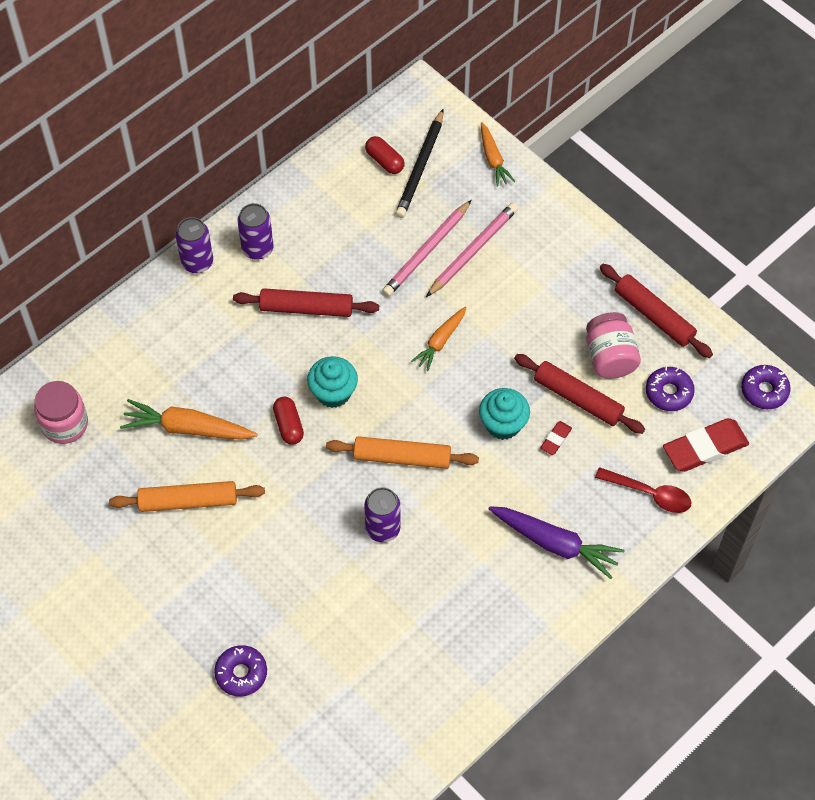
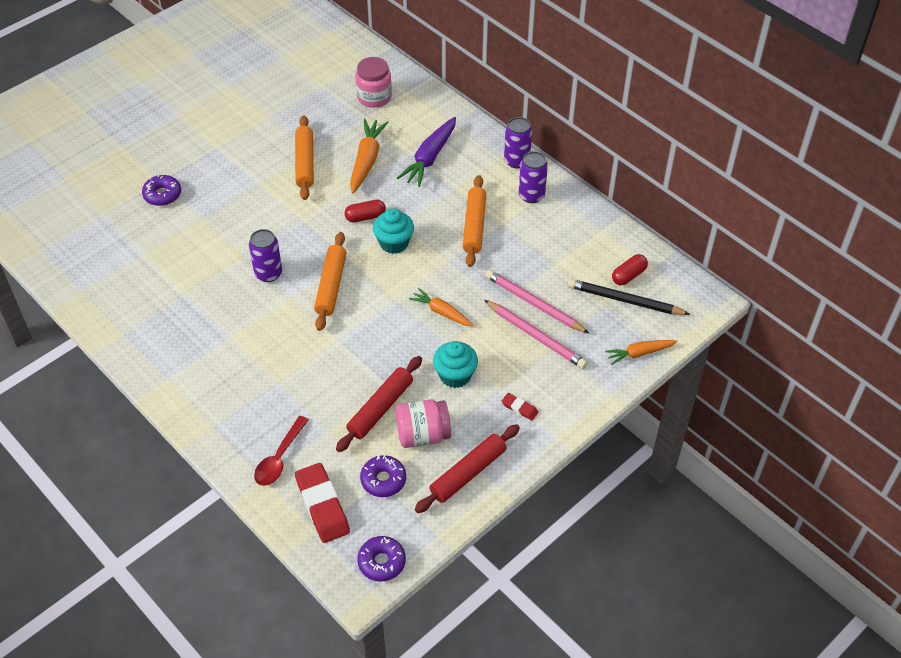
camera: 90 degrees right, 10 degrees down
red rolling pin [233,288,379,317] -> orange rolling pin [463,175,487,267]
turquoise cupcake [479,388,530,440] -> turquoise cupcake moved to [433,341,478,388]
purple carrot [488,506,624,579] -> purple carrot moved to [397,117,456,187]
red eraser [540,421,572,455] -> red eraser moved to [502,393,538,421]

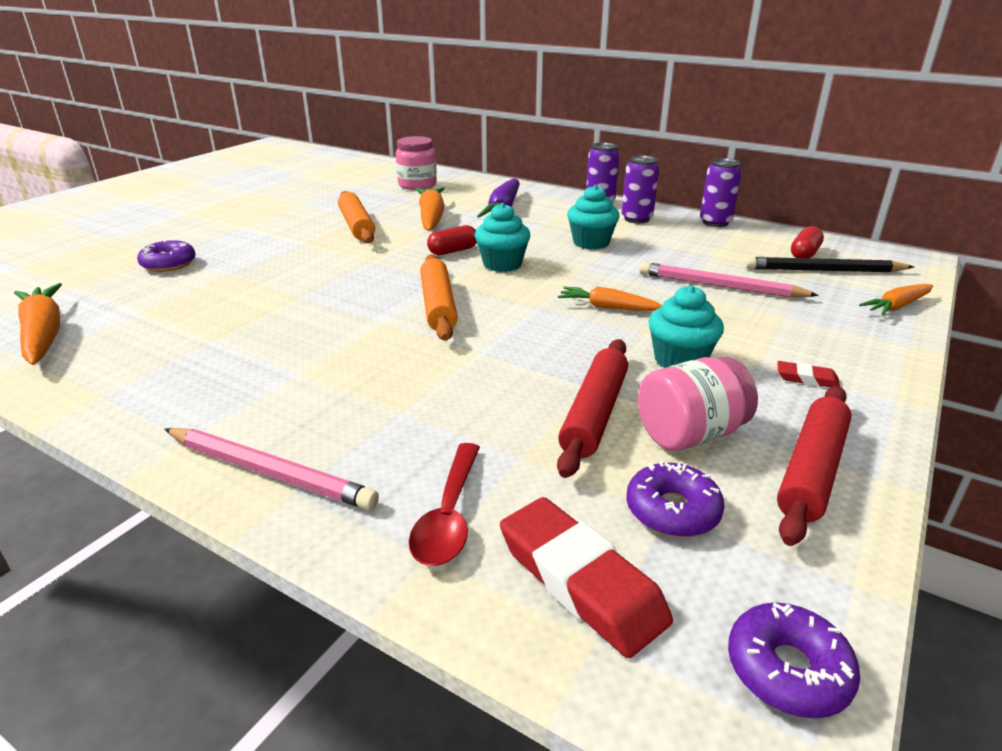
camera: 15 degrees left, 20 degrees down
purple can [249,229,282,282] -> purple can moved to [700,158,742,227]
orange rolling pin [463,175,487,267] -> turquoise cupcake [567,185,620,250]
pink pencil [484,300,588,369] -> pink pencil moved to [164,428,379,510]
none -> orange carrot [14,283,62,365]

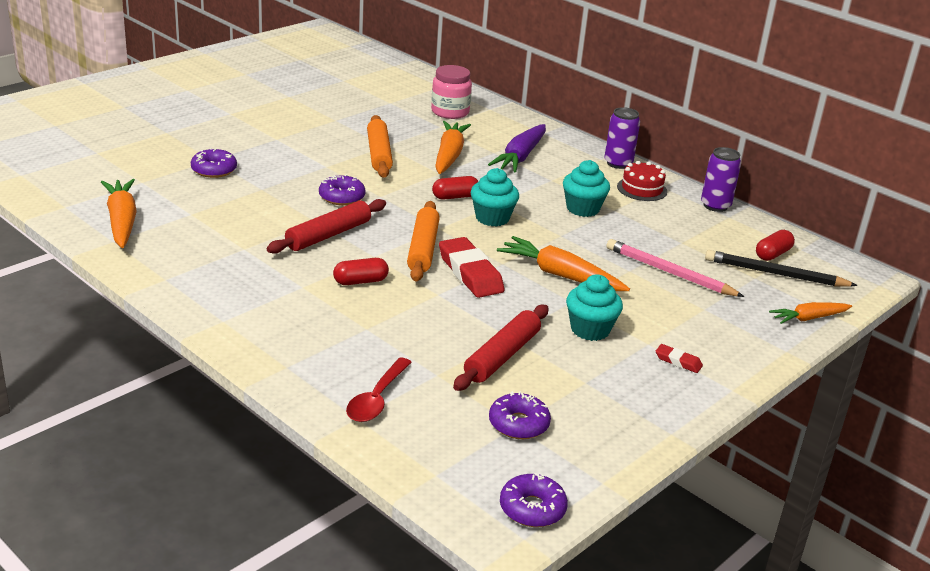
camera: 10 degrees right, 0 degrees up
pink pencil [164,428,379,510] -> none
red eraser [500,497,673,658] -> red eraser moved to [439,237,504,298]
orange carrot [558,286,662,311] -> orange carrot [497,236,630,291], size x1.60
purple can [622,155,659,223] -> red cake [617,161,667,201]
pink jar [638,357,758,451] -> none
red rolling pin [777,386,852,546] -> red rolling pin moved to [266,199,386,254]
none -> purple donut [319,174,365,205]
none -> red capsule [333,258,389,285]

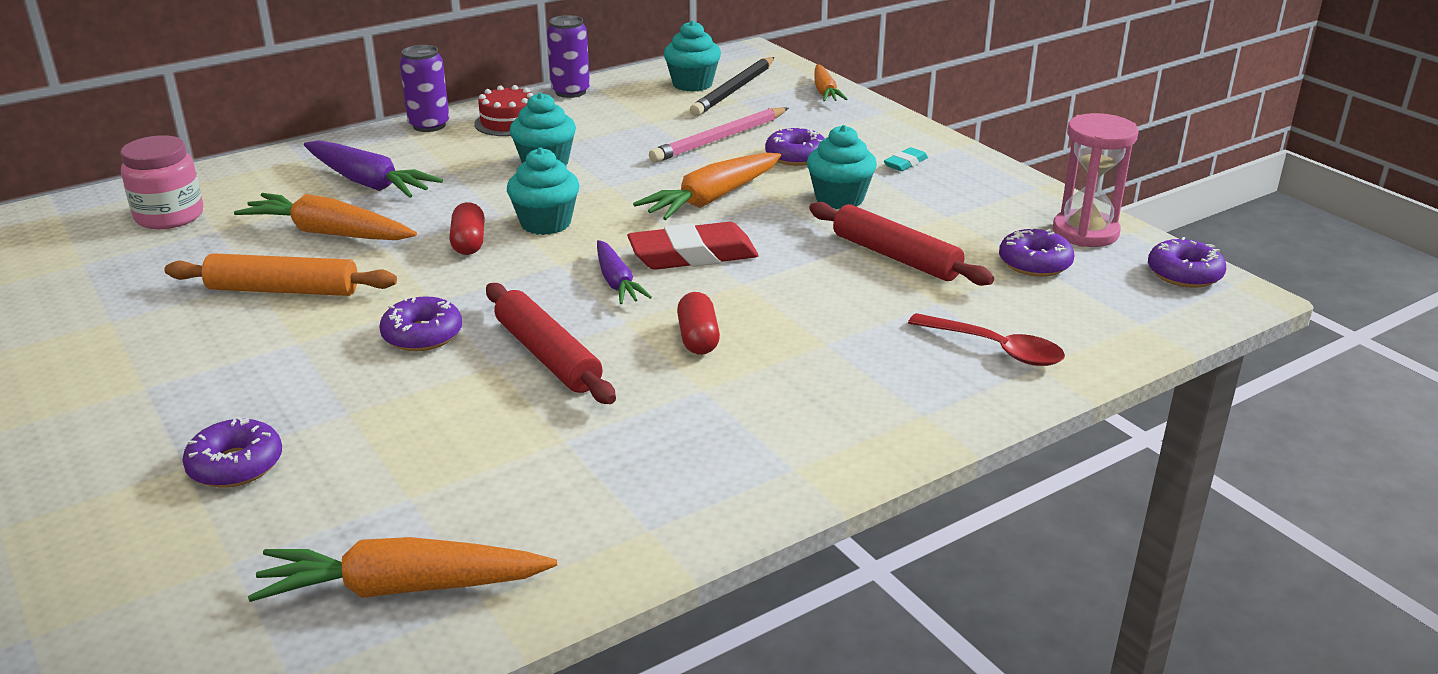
camera: 75 degrees left, 0 degrees up
orange rolling pin [407,201,440,281] -> purple carrot [597,240,652,304]
red eraser [656,344,703,373] -> turquoise eraser [884,147,928,171]
red capsule [756,230,795,261] -> turquoise cupcake [664,20,721,92]
none -> purple donut [765,126,825,166]
none -> pink hourglass [1053,113,1138,247]

